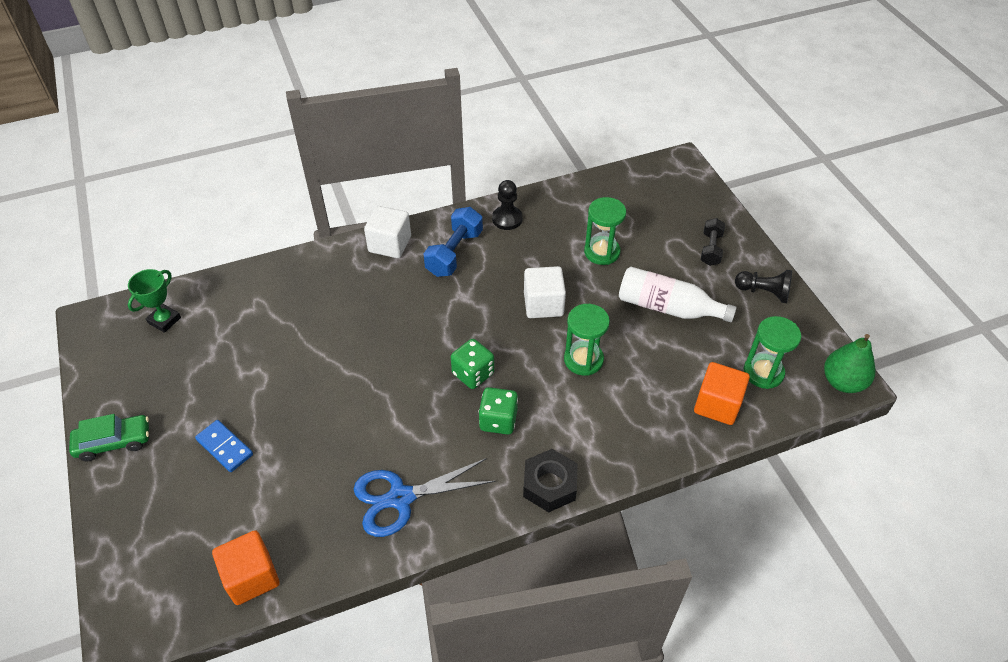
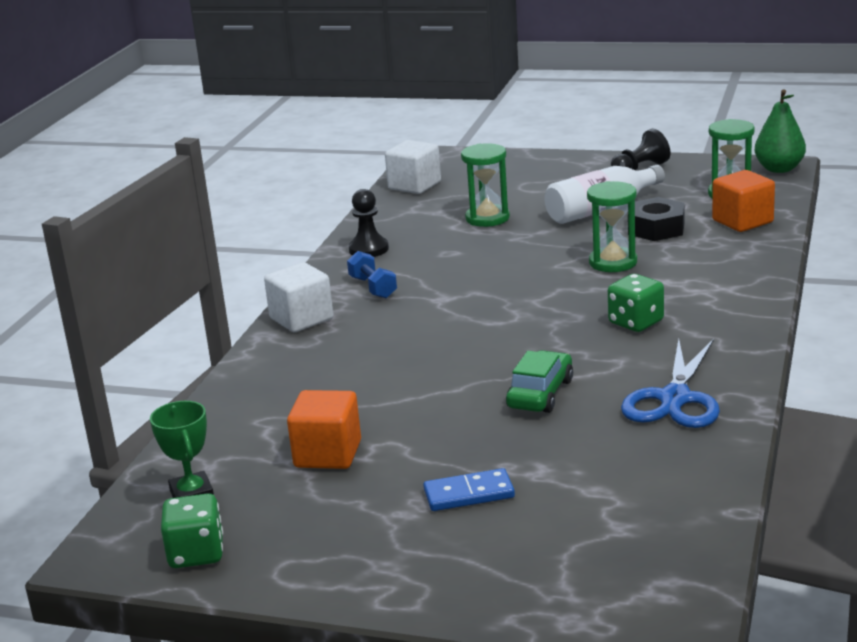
camera: 50 degrees left, 25 degrees down
green car [69,414,149,462] -> green car moved to [506,350,573,413]
orange cube [212,530,280,605] -> orange cube moved to [287,390,361,469]
blue dumbbell [423,207,483,277] -> blue dumbbell [347,251,397,298], size x0.65
green dice [451,339,494,389] -> green dice moved to [161,493,223,568]
black nut [523,449,578,512] -> black nut moved to [628,197,685,241]
white cube [524,266,566,318] -> white cube moved to [385,140,441,194]
black dumbbell [701,218,725,266] -> none

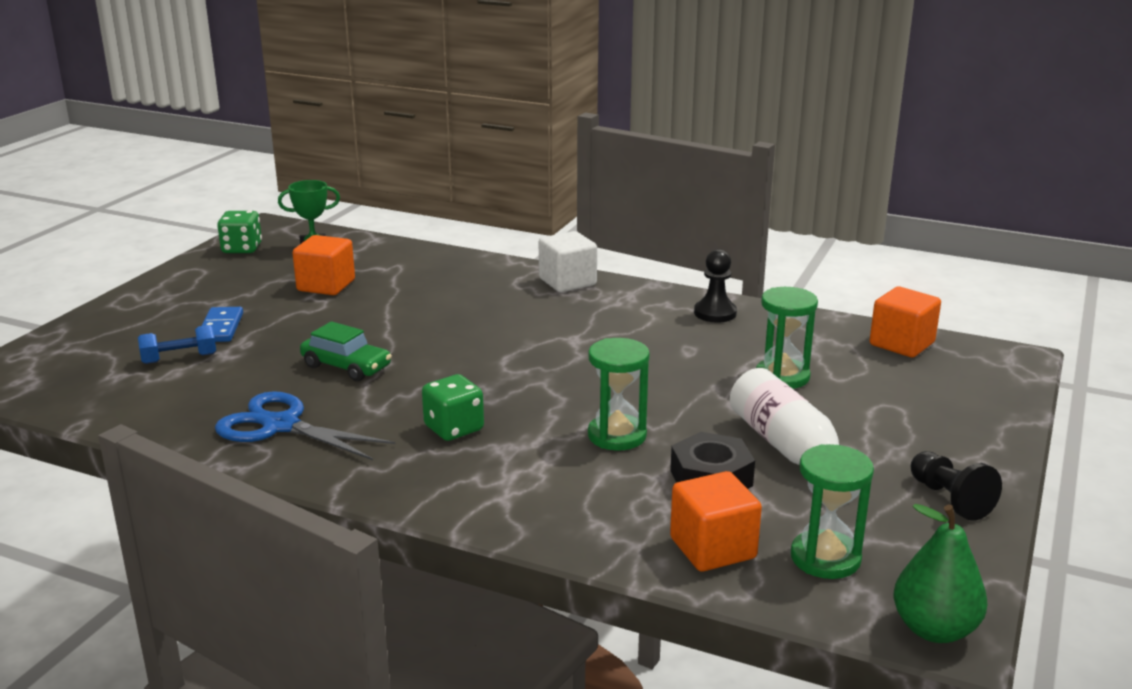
camera: 95 degrees right, 0 degrees up
blue dumbbell [347,251,397,298] -> blue dumbbell moved to [138,325,216,364]
white cube [385,140,441,194] -> orange cube [870,287,941,357]

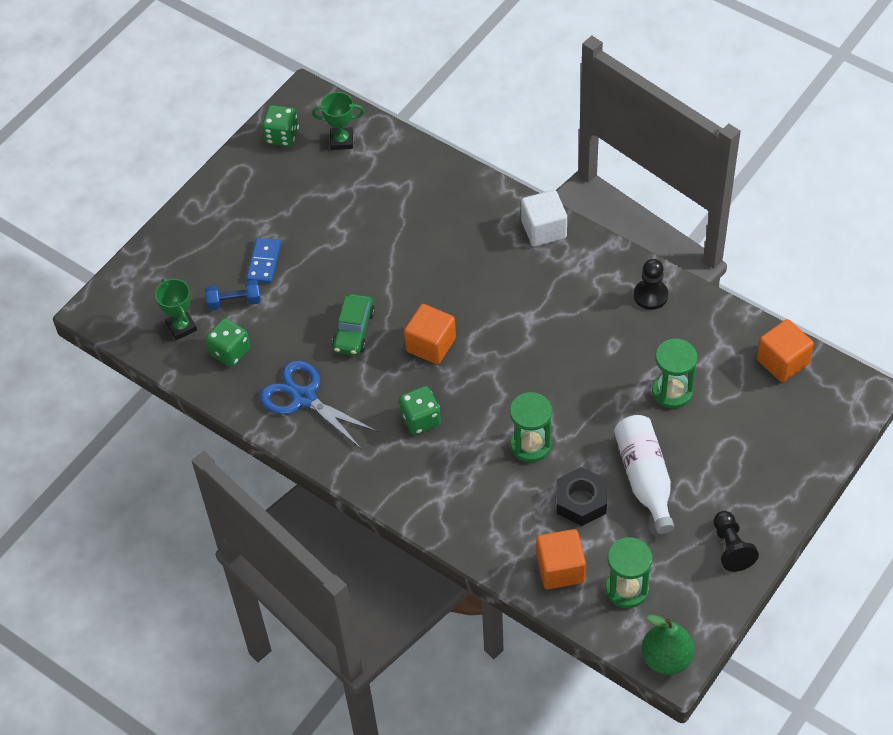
camera: 15 degrees right, 30 degrees up
orange cube [292,235,355,295] -> orange cube moved to [404,304,456,364]
green car [300,321,392,381] -> green car turned 60 degrees clockwise [332,294,375,355]
none -> green trophy [155,279,197,340]
none -> green dice [205,318,250,367]

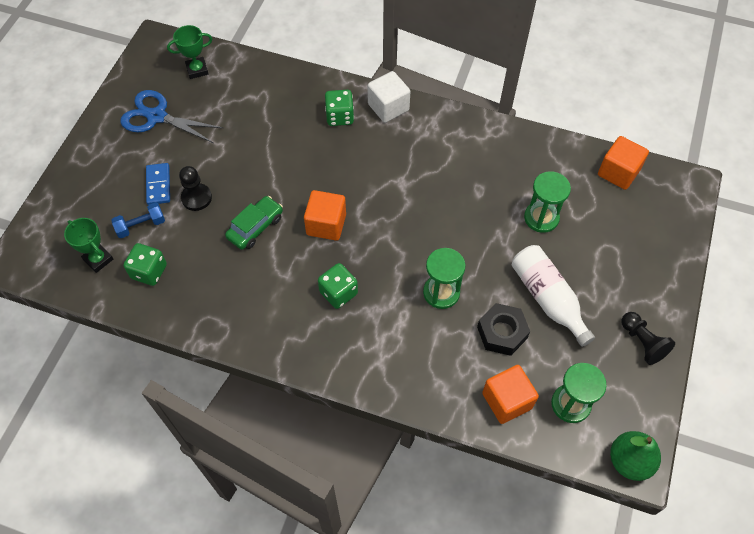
camera: 20 degrees left, 5 degrees up
blue scissors [260,361,378,449] -> blue scissors moved to [120,90,223,143]
green dice [262,105,299,146] -> green dice moved to [325,90,354,126]
green car [332,294,375,355] -> green car turned 135 degrees counterclockwise [225,196,283,250]
black pawn [634,259,668,310] -> black pawn moved to [179,166,212,211]

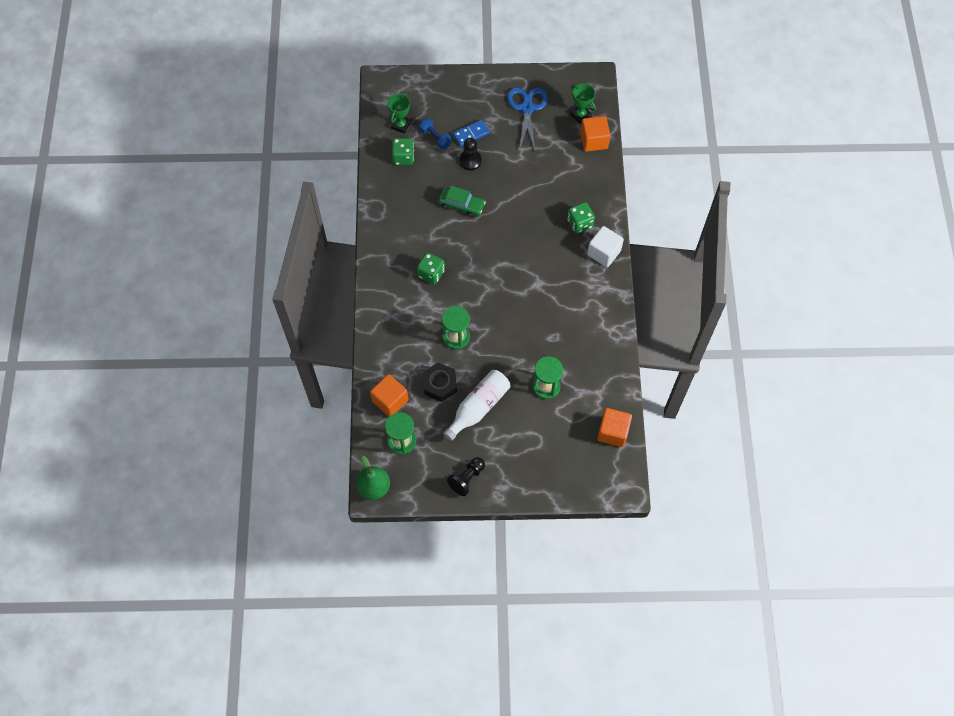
camera: 70 degrees right, 5 degrees up
orange cube [304,190,346,241] -> orange cube moved to [580,116,610,152]

